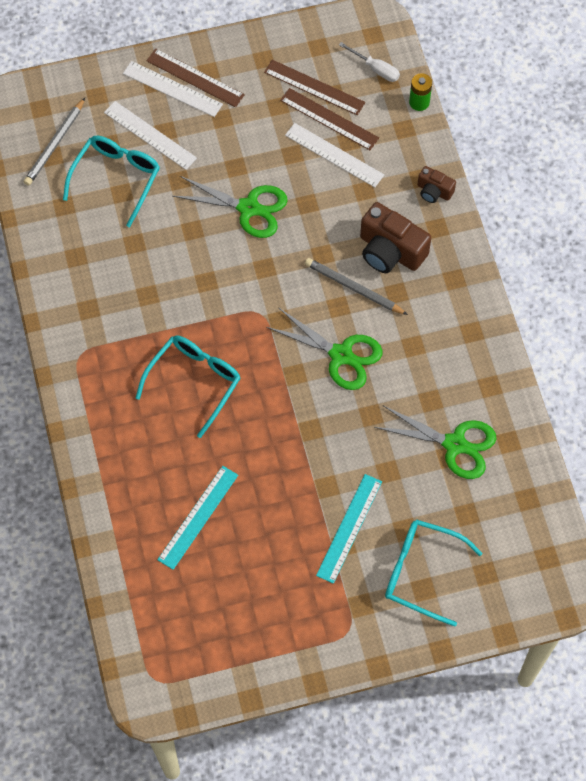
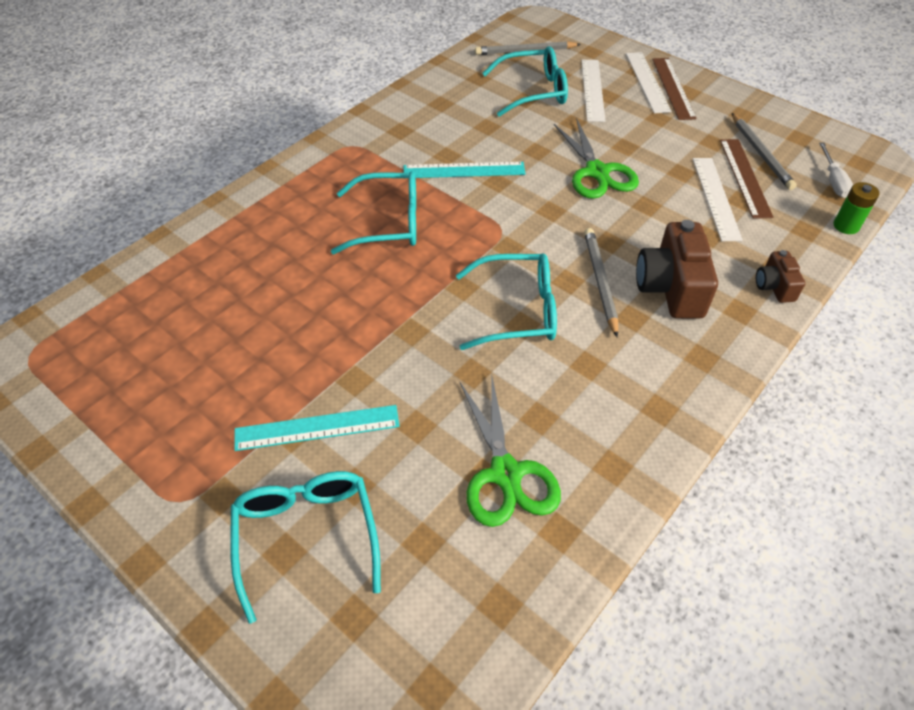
camera: 55 degrees right, 15 degrees down
turquoise ruler [157,466,238,570] -> turquoise ruler moved to [404,162,525,178]
brown ruler [264,60,365,115] -> grey pencil [732,113,797,190]
green scissors [266,307,383,390] -> turquoise glasses [456,253,557,350]

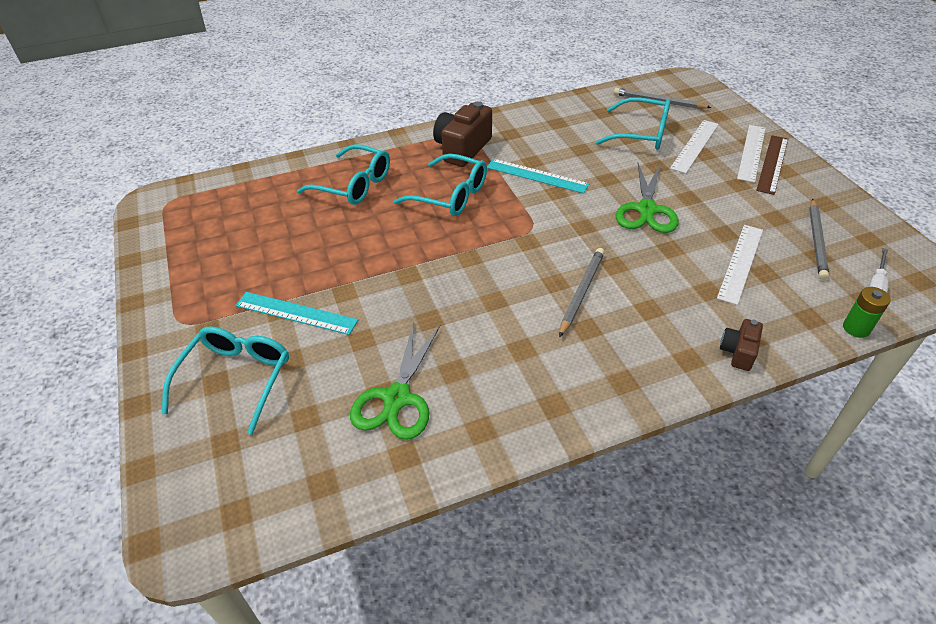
camera: 30 degrees right, 5 degrees down
turquoise glasses [456,253,557,350] -> turquoise glasses moved to [297,144,390,205]
brown camera [636,220,718,319] -> brown camera moved to [433,101,492,167]
brown ruler [720,139,773,219] -> none

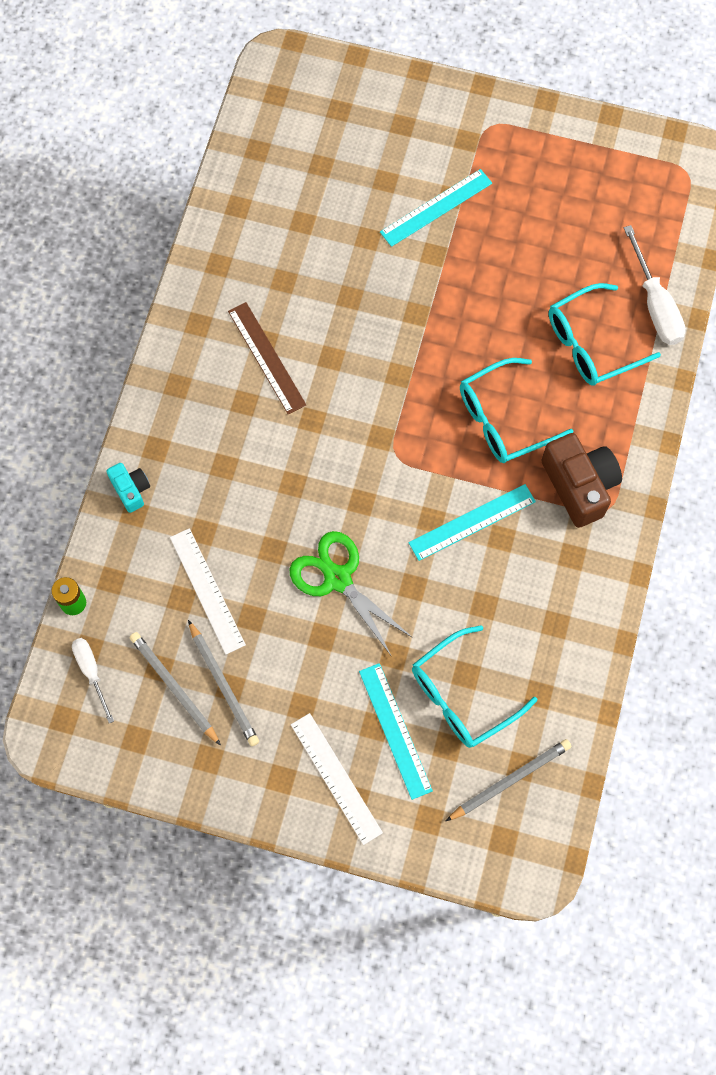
camera: 125 degrees right, 25 degrees up
turquoise glasses [162,326,289,435] -> none
green scissors [350,322,441,440] -> none
grey pencil [559,248,605,338] -> grey pencil moved to [188,620,259,746]
white ruler [670,120,719,174] -> turquoise ruler [359,663,433,800]
brown camera [720,319,763,371] -> turquoise camera [107,463,150,513]
brown ruler [756,135,788,195] -> brown ruler moved to [228,302,306,415]
none -> white screwdriver [624,225,686,345]

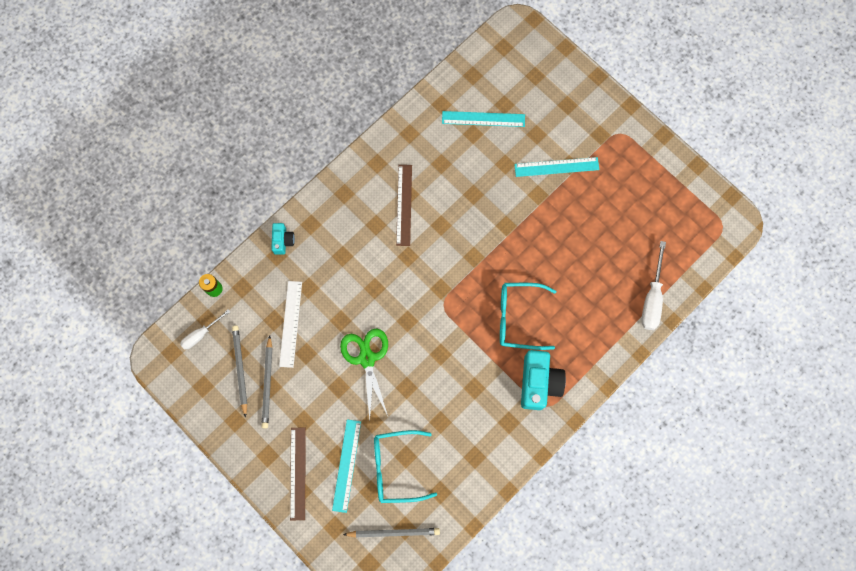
camera: 30 degrees right, 5 degrees up
white screwdriver [72,638,114,723] -> white screwdriver turned 135 degrees counterclockwise [180,309,230,350]
white ruler [291,713,383,845] -> brown ruler [290,427,306,521]
turquoise ruler [409,484,536,561] -> turquoise ruler moved to [442,111,525,127]
brown camera [541,433,622,528] -> turquoise camera [521,350,566,410]
turquoise glasses [549,283,661,386] -> none

